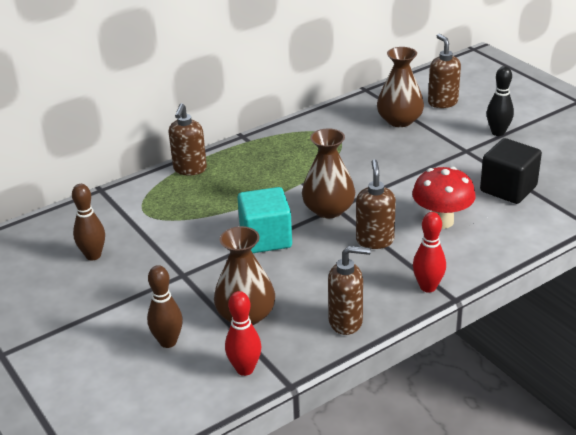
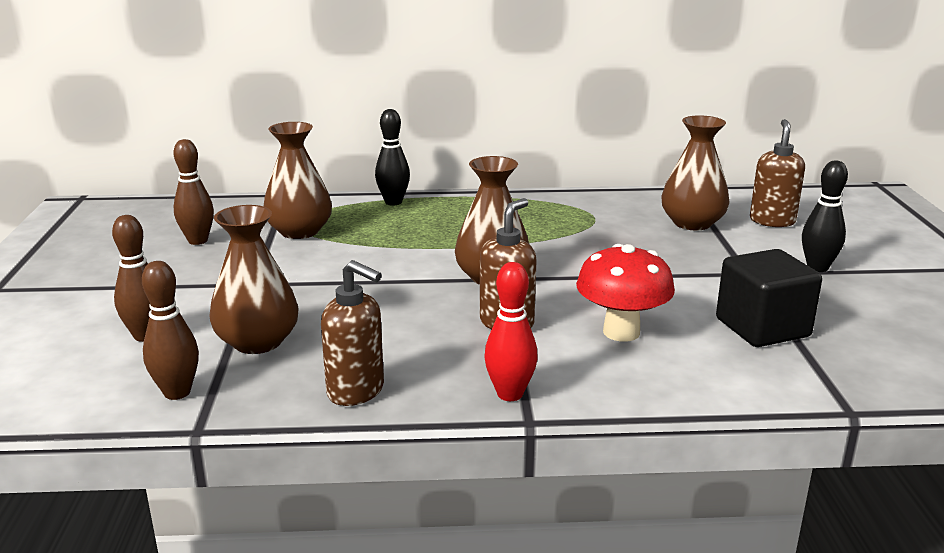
camera: 30 degrees right, 10 degrees down
brown soap dispenser [169,103,207,175] -> black bowling pin [375,109,410,206]
red bowling pin [225,291,261,376] -> brown bowling pin [142,261,199,400]
turquoise cube [237,187,292,253] -> none
none -> brown vase [263,122,332,239]

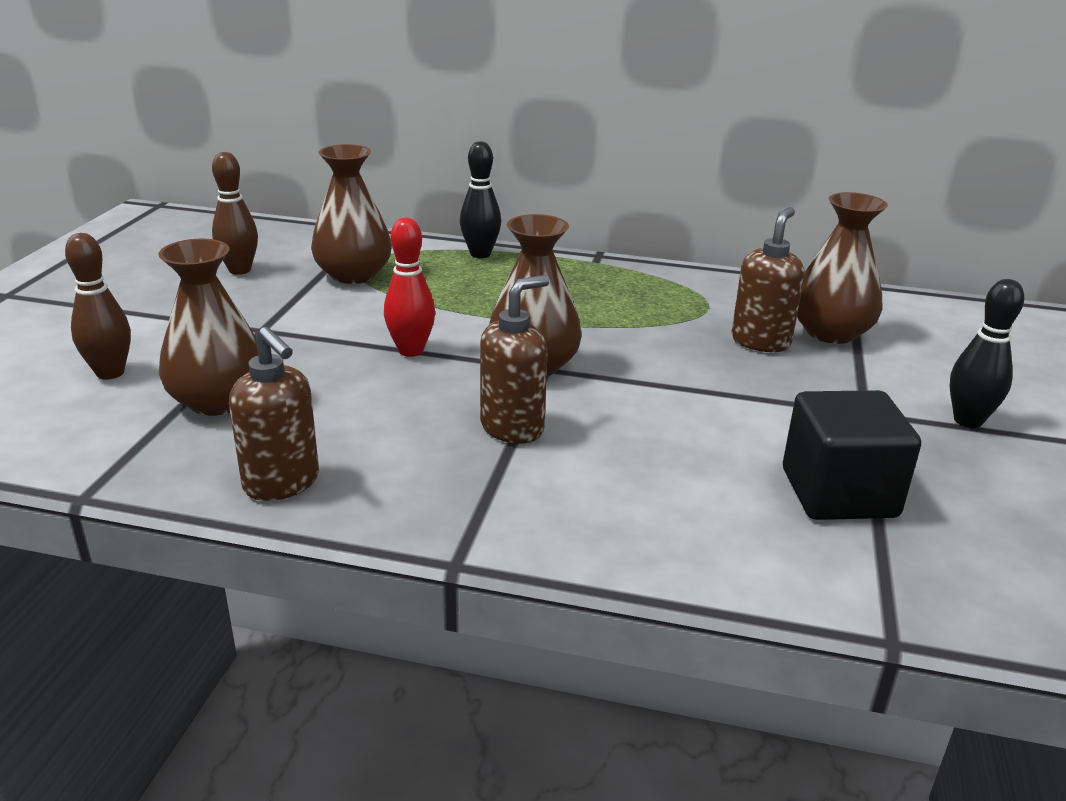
camera: 15 degrees right, 5 degrees up
brown bowling pin [142,261,199,400] -> none
red bowling pin [484,262,538,401] -> red bowling pin moved to [384,218,435,357]
red mushroom [576,244,675,342] -> none
brown soap dispenser [750,119,805,227] -> brown soap dispenser moved to [732,207,804,352]

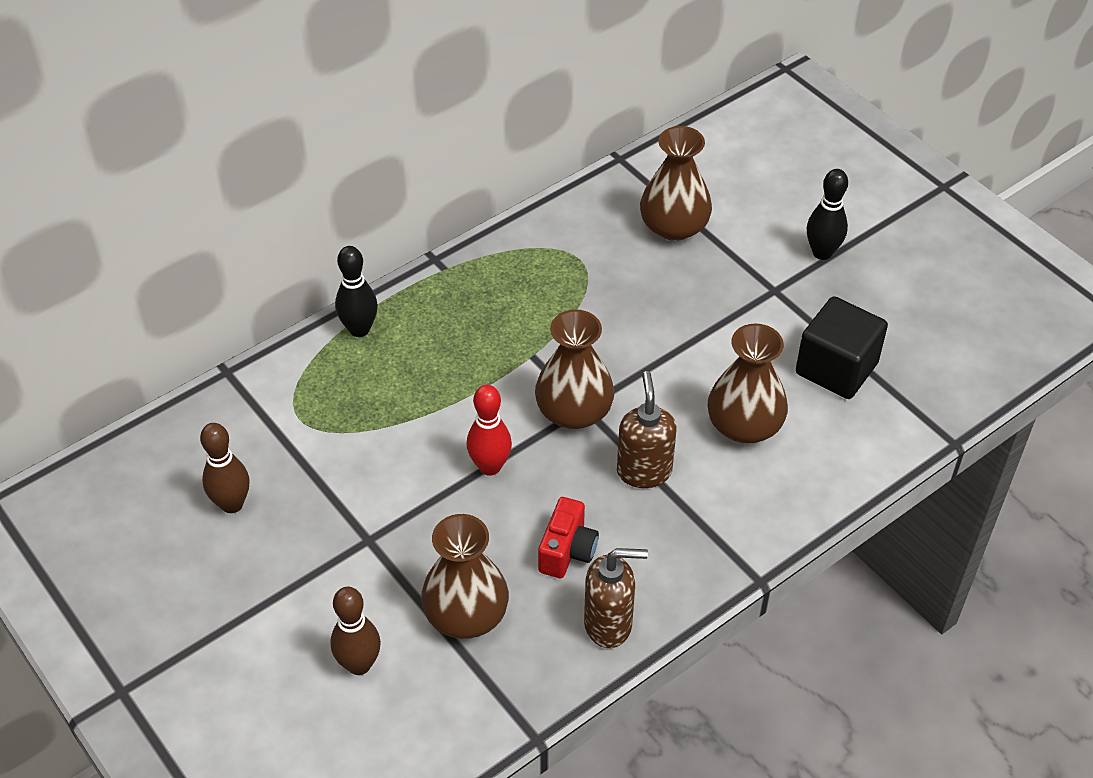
camera: 50 degrees left, 20 degrees up
brown vase [311,144,392,284] -> brown vase moved to [708,323,788,443]
brown soap dispenser [732,207,804,352] -> none
none -> red camera [538,497,599,578]

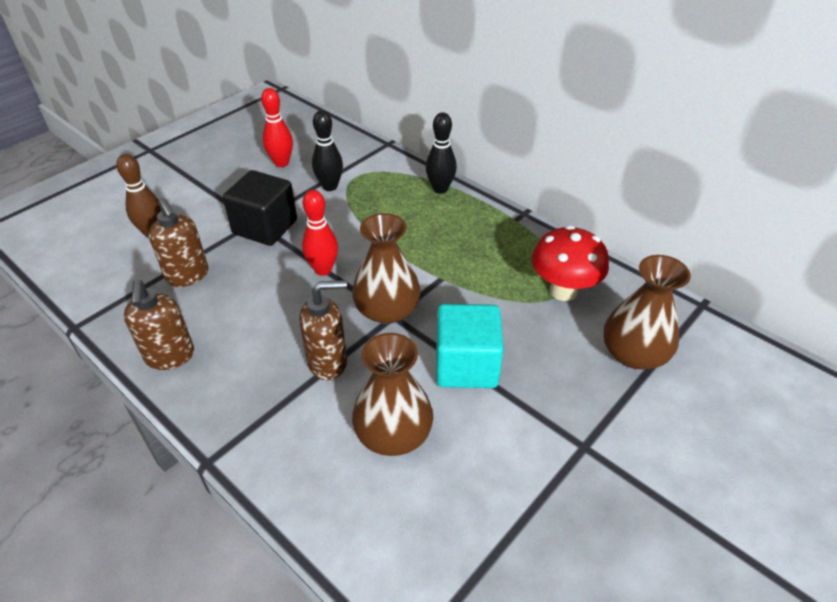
camera: 80 degrees right, 5 degrees down
brown bowling pin [200,423,250,513] -> red bowling pin [261,88,293,167]
brown vase [421,514,509,639] -> brown soap dispenser [149,198,209,287]
red camera [538,497,599,578] -> none
black cube [796,296,888,399] -> black cube moved to [223,170,297,246]
black bowling pin [807,169,848,260] -> black bowling pin moved to [312,110,343,191]
none -> turquoise cube [436,304,504,388]
none -> red mushroom [532,225,609,301]

